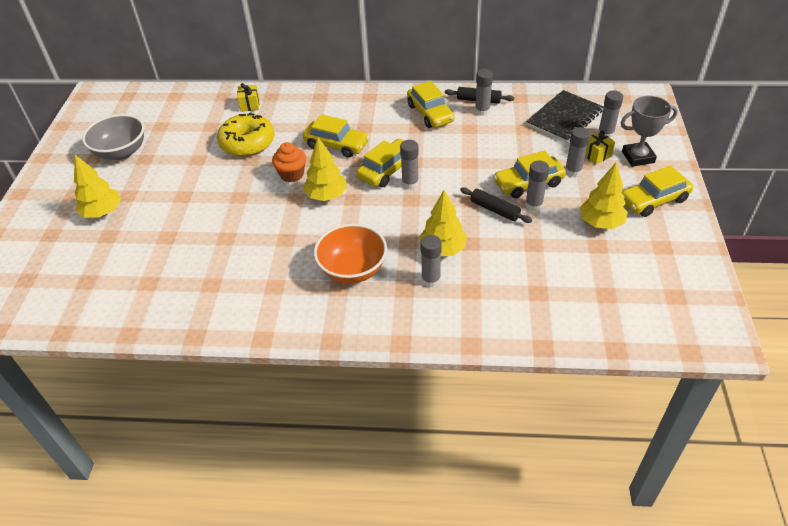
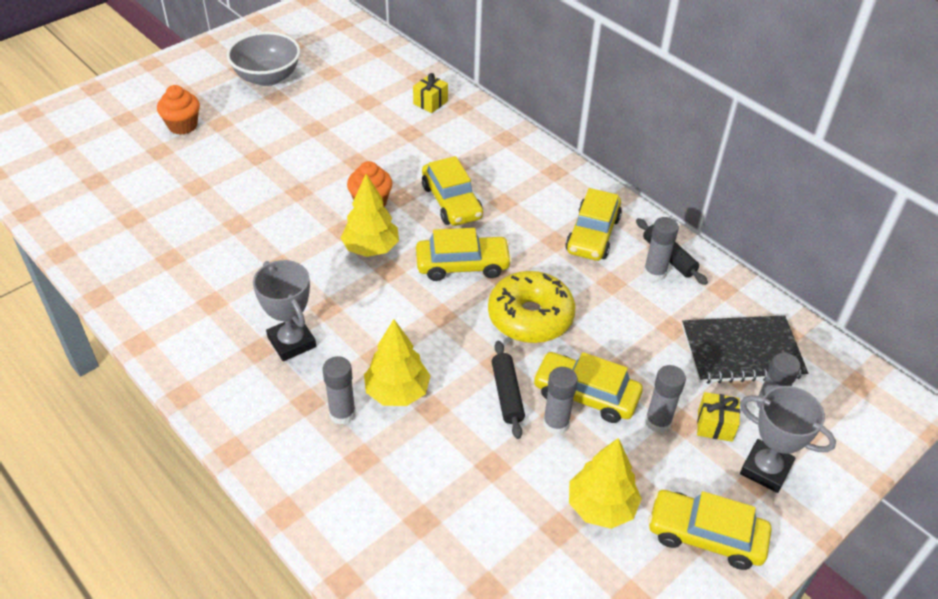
camera: 40 degrees right, 0 degrees up
yellow tree [74,155,121,218] -> orange cupcake [157,85,200,135]
yellow donut [217,112,275,157] -> yellow donut moved to [488,271,575,343]
orange bowl [314,224,387,284] -> grey trophy [253,260,316,361]
grey glue stick [400,140,419,189] -> none

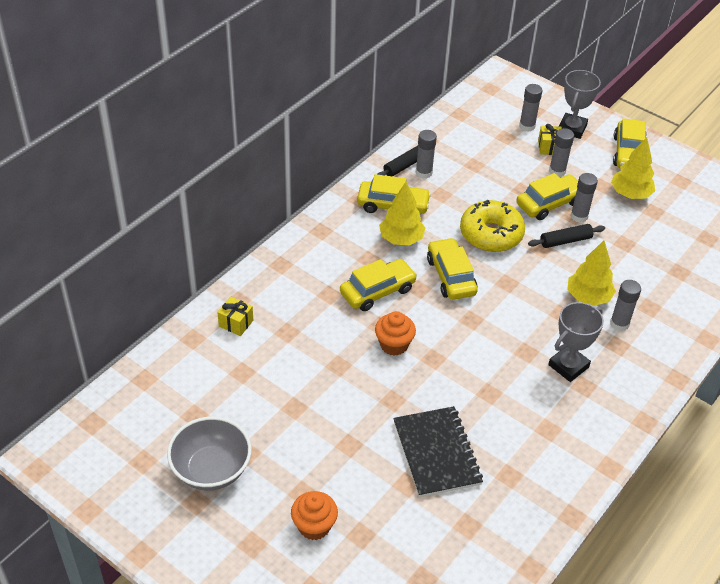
camera: 100 degrees left, 0 degrees up
yellow tree [341,174,399,257] -> yellow tree moved to [379,182,425,245]
yellow car [533,352,643,423] -> yellow car turned 135 degrees counterclockwise [516,173,578,220]
black notebook [682,315,808,384] -> black notebook moved to [393,406,483,497]

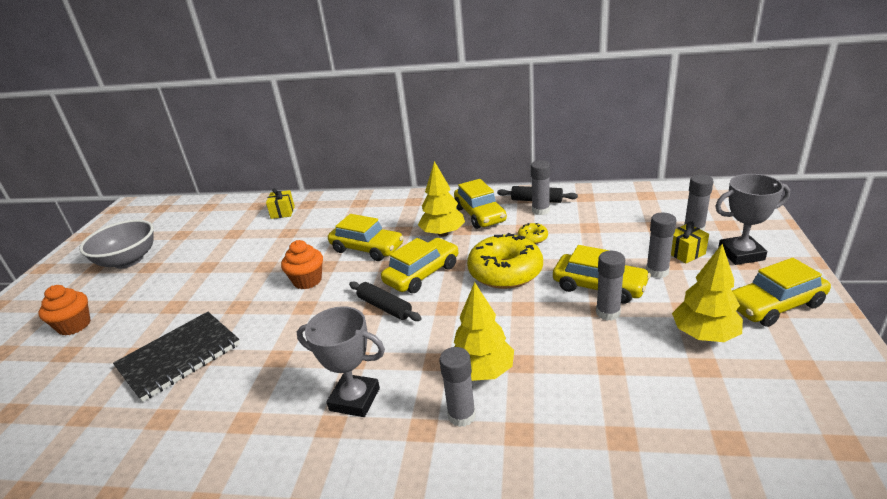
camera: 65 degrees right, 15 degrees down
black rolling pin [528,224,605,248] -> black rolling pin moved to [349,281,422,321]
none -> yellow donut [518,223,548,244]

